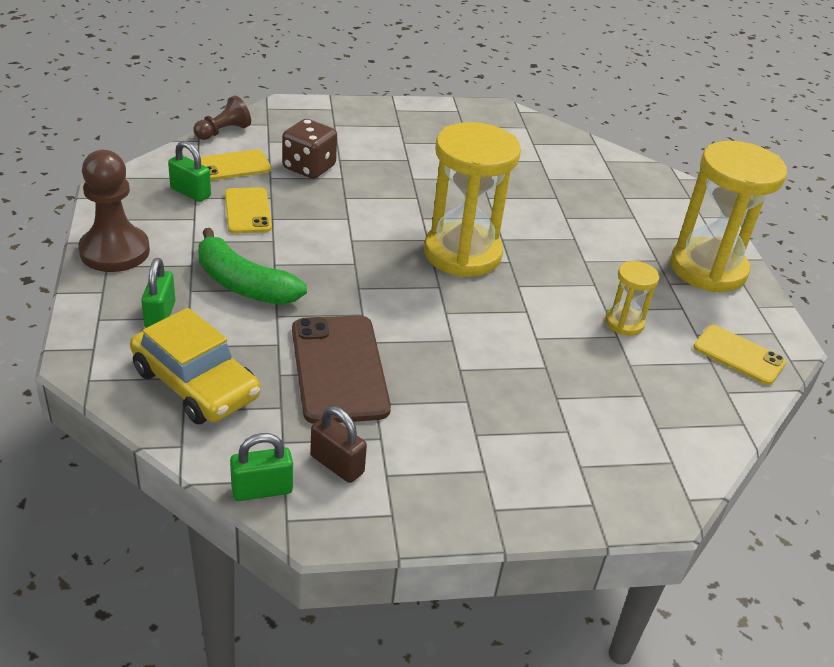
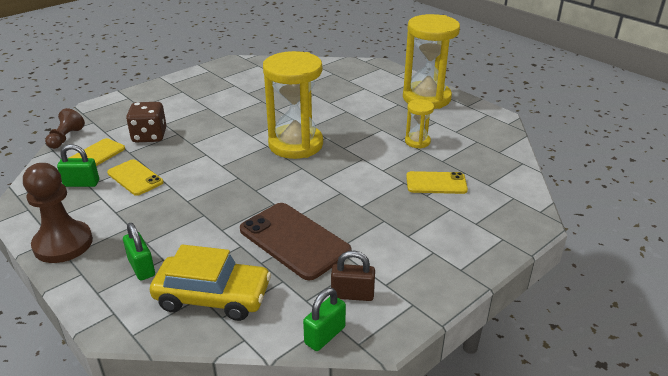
camera: 30 degrees left, 5 degrees down
green banana [198,228,307,305] -> none
yellow phone [693,325,786,385] -> yellow phone moved to [406,171,468,194]

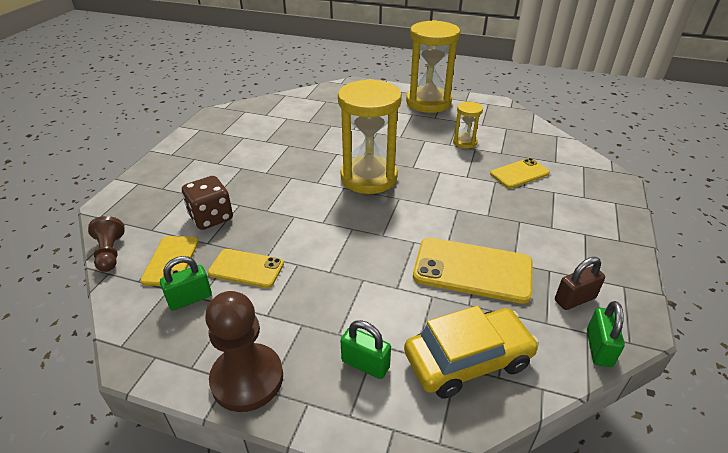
camera: 30 degrees left, 5 degrees up
brown phone [240,203,351,280] -> yellow phone [413,238,533,304]

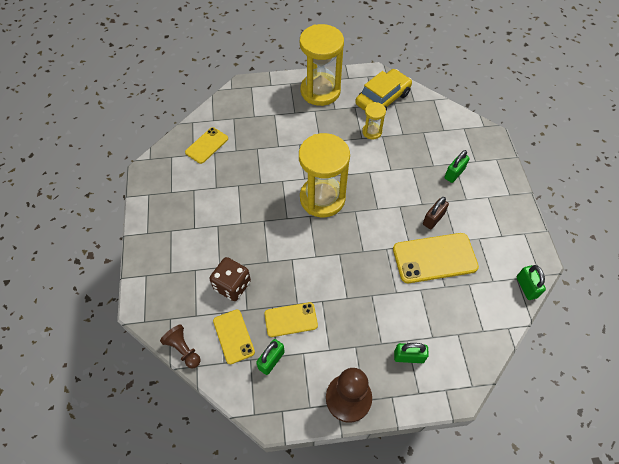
camera: 25 degrees left, 20 degrees up
yellow car [404,305,539,399] -> yellow car moved to [355,69,412,111]
yellow phone [490,158,550,188] -> yellow phone moved to [185,127,228,164]
brown padlock [555,257,605,310] -> brown padlock moved to [423,197,449,229]
none -> green padlock [444,150,470,183]

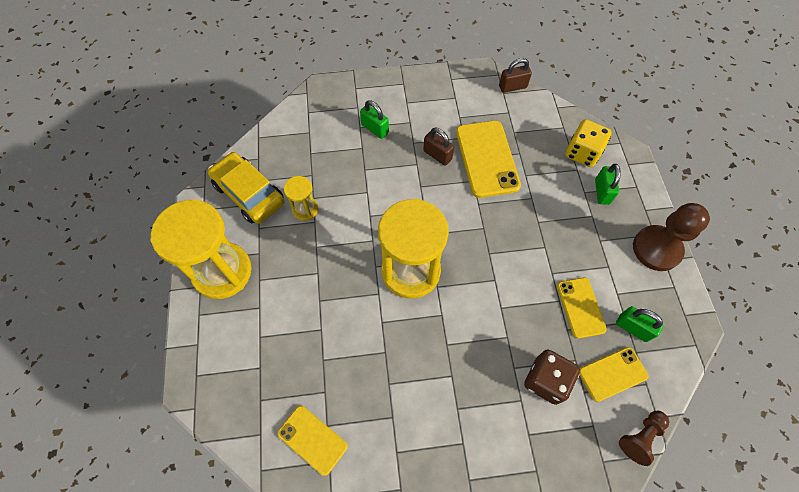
camera: 90 degrees left, 5 degrees up
green padlock [517,265,546,300] -> brown padlock [499,58,532,93]
none -> yellow dice [565,119,612,167]

